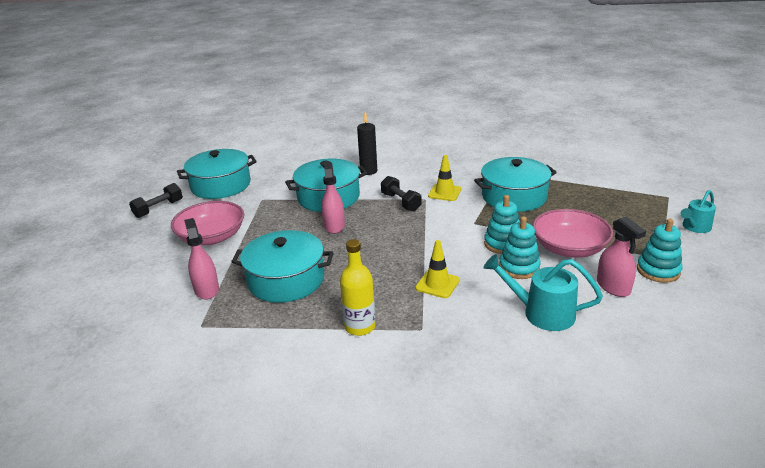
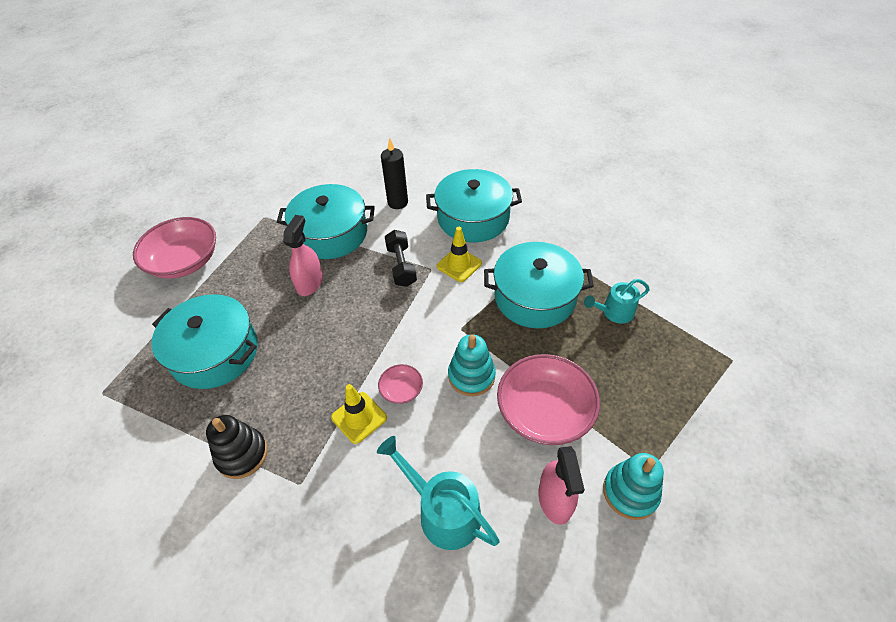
camera: 20 degrees right, 20 degrees up
black dumbbell [129,183,183,218] -> none
turquoise pot [177,149,257,199] -> turquoise pot moved to [426,169,522,242]
pink spray bottle [184,218,219,300] -> none
yellow bottle [340,239,376,336] -> black stacking toy [206,415,268,479]
turquoise stacking toy [499,217,541,279] -> none
turquoise watering can [681,190,716,233] -> turquoise watering can moved to [584,279,650,324]
none -> pink bowl [378,364,423,404]

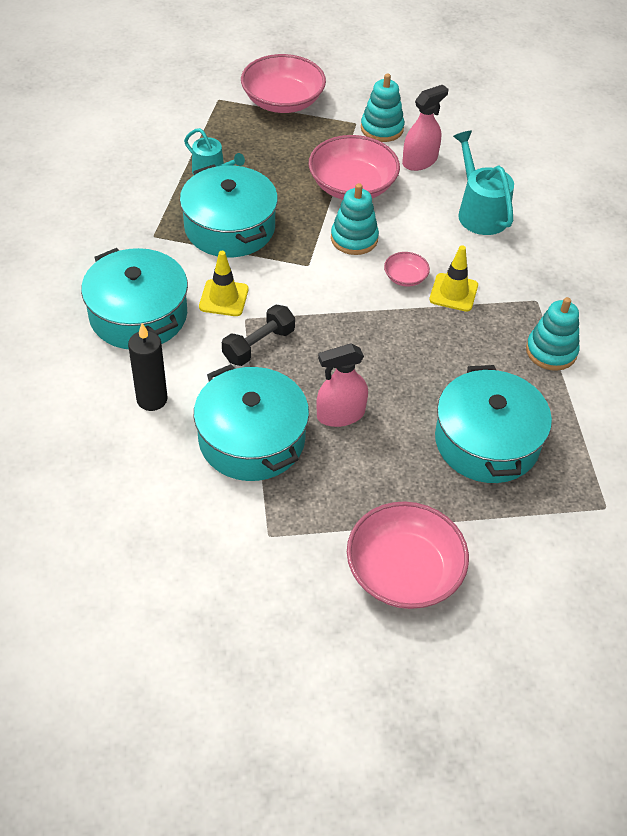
camera: 125 degrees left, 0 degrees up
black stacking toy [206,415,268,479] -> turquoise stacking toy [526,297,580,371]
turquoise watering can [377,436,499,550] -> turquoise watering can turned 150 degrees clockwise [453,130,514,235]
none -> pink bowl [241,54,326,113]

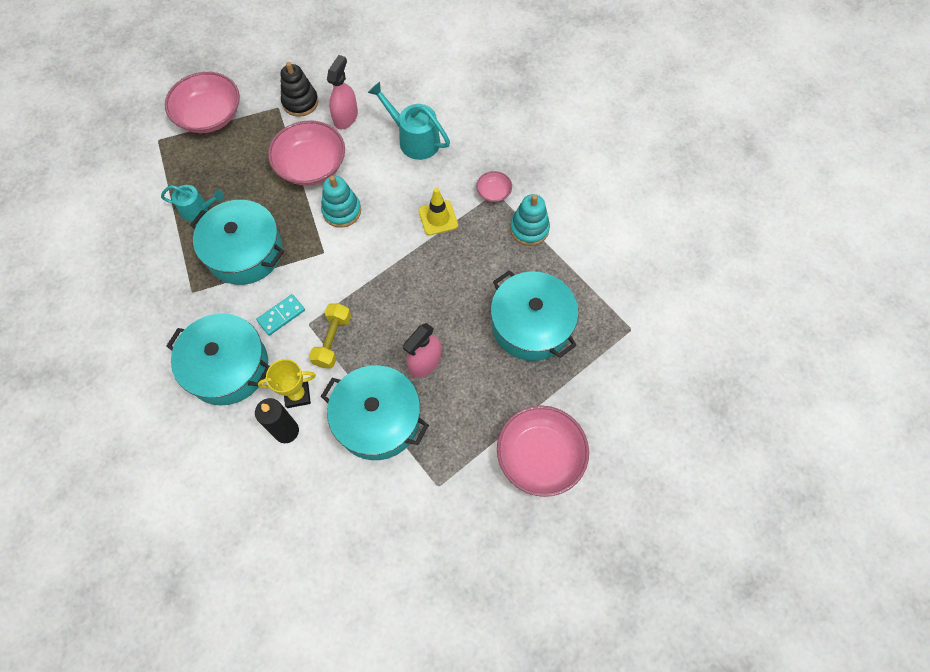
camera: 30 degrees left, 15 degrees up
yellow traffic cone [199,251,249,316] -> turquoise domino [256,294,305,336]
black dumbbell [222,305,295,366] -> yellow dumbbell [309,303,351,368]
turquoise stacking toy [361,74,404,142] -> black stacking toy [281,62,319,117]
pink bowl [384,252,430,287] -> pink bowl moved to [476,171,512,202]
none -> yellow trophy [258,359,316,408]

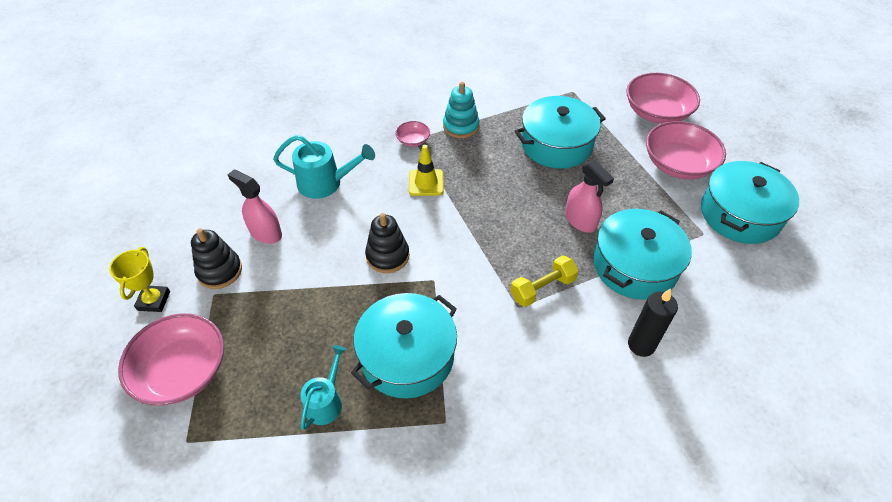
camera: 75 degrees left, 15 degrees down
turquoise pot [166,313,270,406] -> turquoise pot moved to [701,161,799,244]
turquoise domino [256,294,305,336] -> none
yellow trophy [258,359,316,408] -> yellow trophy moved to [109,247,170,312]
pink bowl [268,120,345,185] -> pink bowl moved to [626,73,700,124]
yellow dumbbell [309,303,351,368] -> yellow dumbbell turned 60 degrees counterclockwise [511,255,579,307]
turquoise stacking toy [321,176,361,228] -> black stacking toy [365,213,409,273]
turquoise watering can [368,82,450,160] -> turquoise watering can turned 135 degrees counterclockwise [273,135,375,199]

